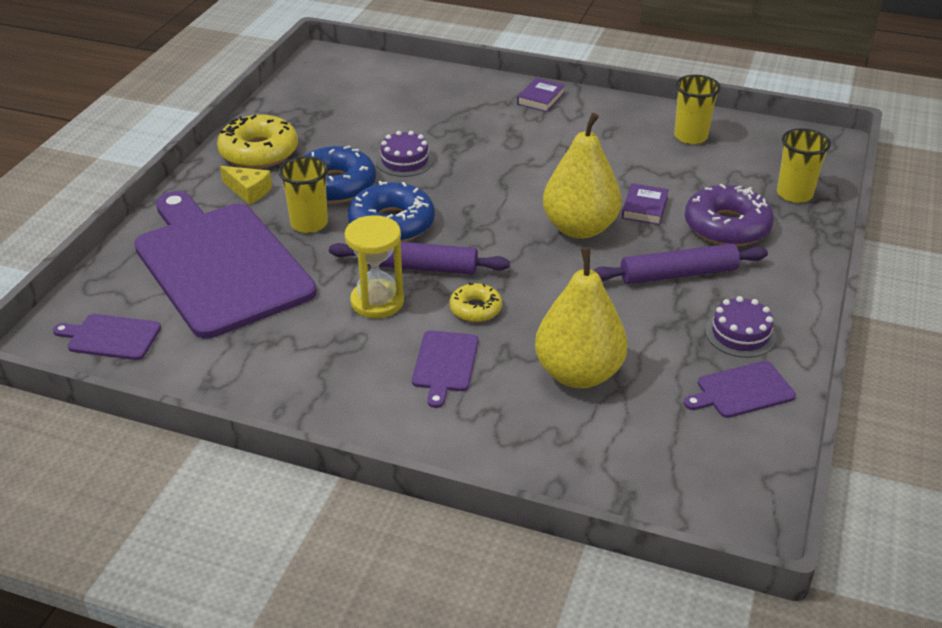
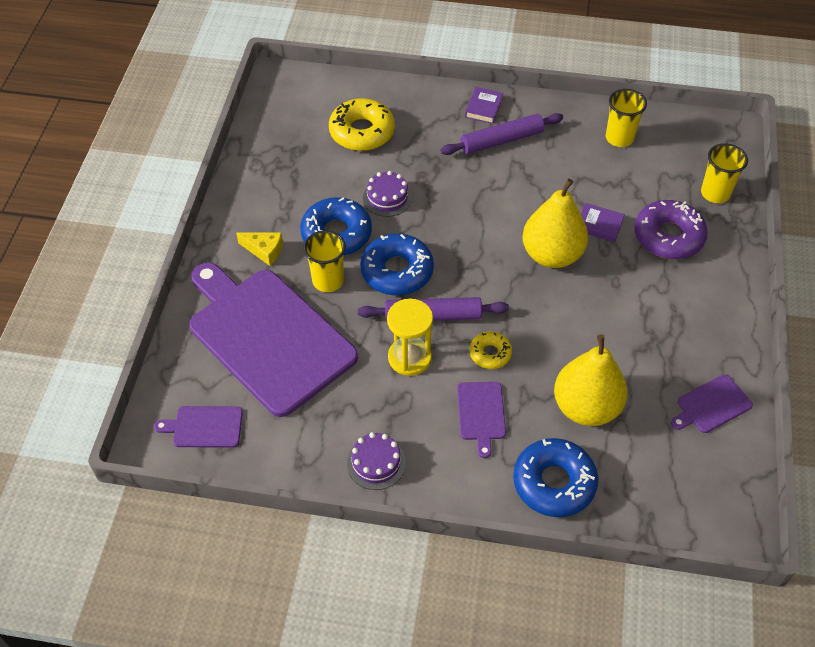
camera: 10 degrees left, 15 degrees up
yellow donut [217,115,298,169] -> yellow donut moved to [329,98,395,151]
purple rolling pin [593,244,768,284] -> purple rolling pin moved to [440,113,563,155]
purple book [622,183,669,225] -> purple book turned 75 degrees counterclockwise [581,203,625,242]
purple cake [705,296,776,358] -> purple cake moved to [347,432,406,490]
none -> blue donut [513,438,598,517]

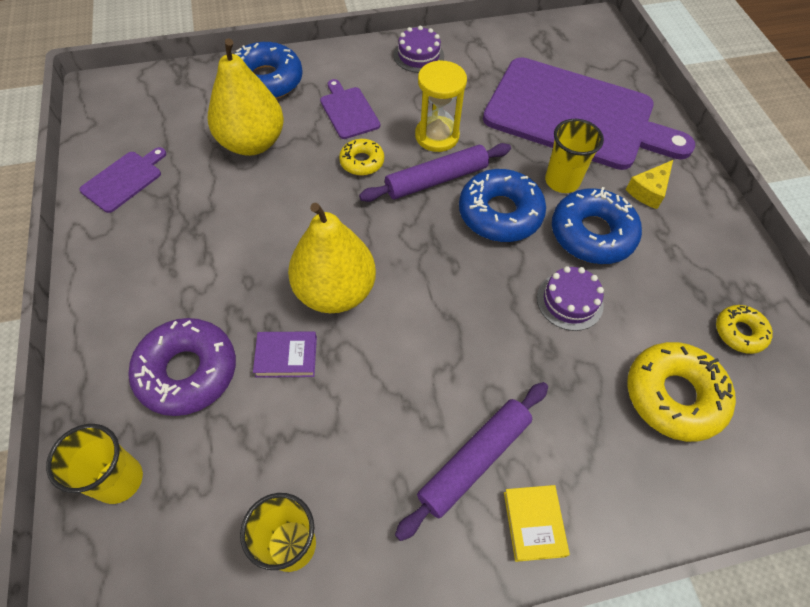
camera: 155 degrees right, 5 degrees up
purple cutting board [154,406,243,448] -> none
yellow cheese [236,233,283,266] -> yellow cheese turned 45 degrees counterclockwise [626,160,673,209]
purple book [465,87,503,124] -> yellow book [504,485,570,562]
none -> yellow donut [716,305,773,354]

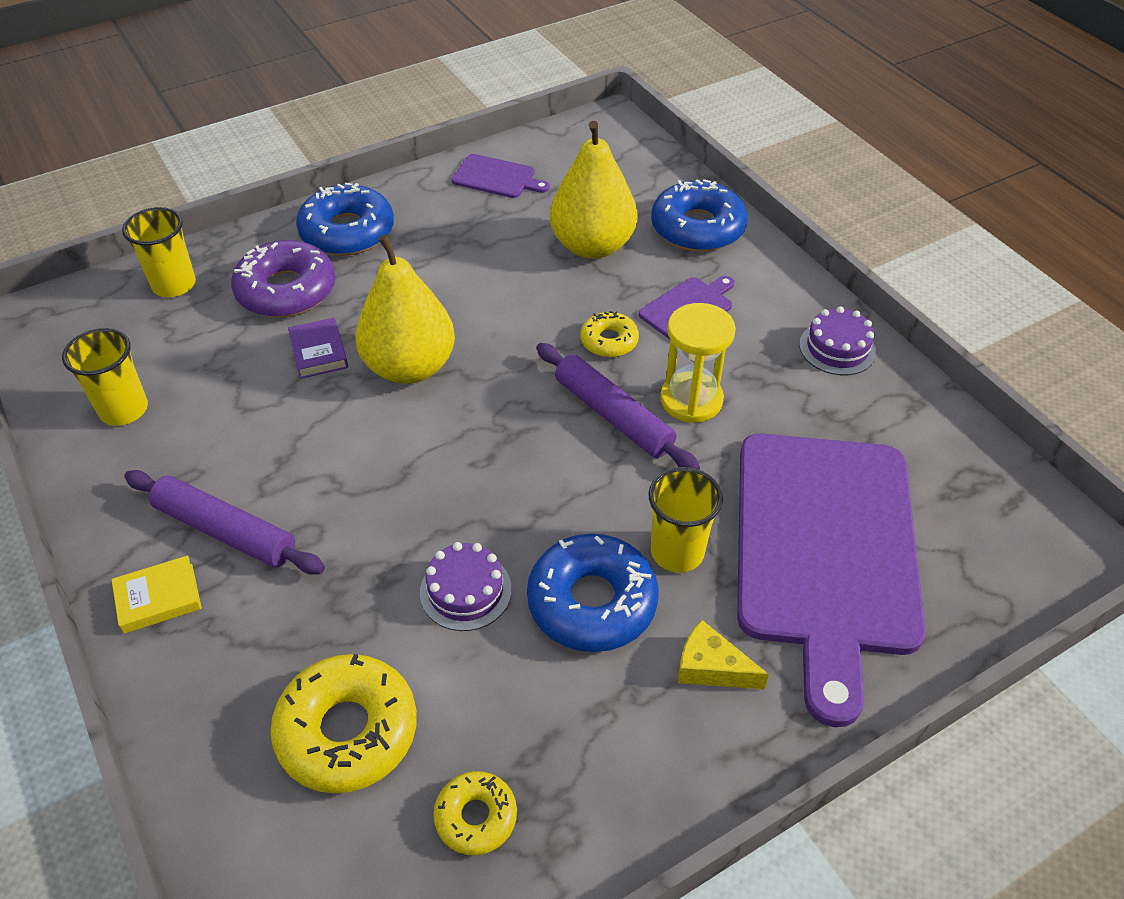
camera: 75 degrees right, 10 degrees down
blue donut [459,169,546,242] -> blue donut moved to [296,183,394,256]

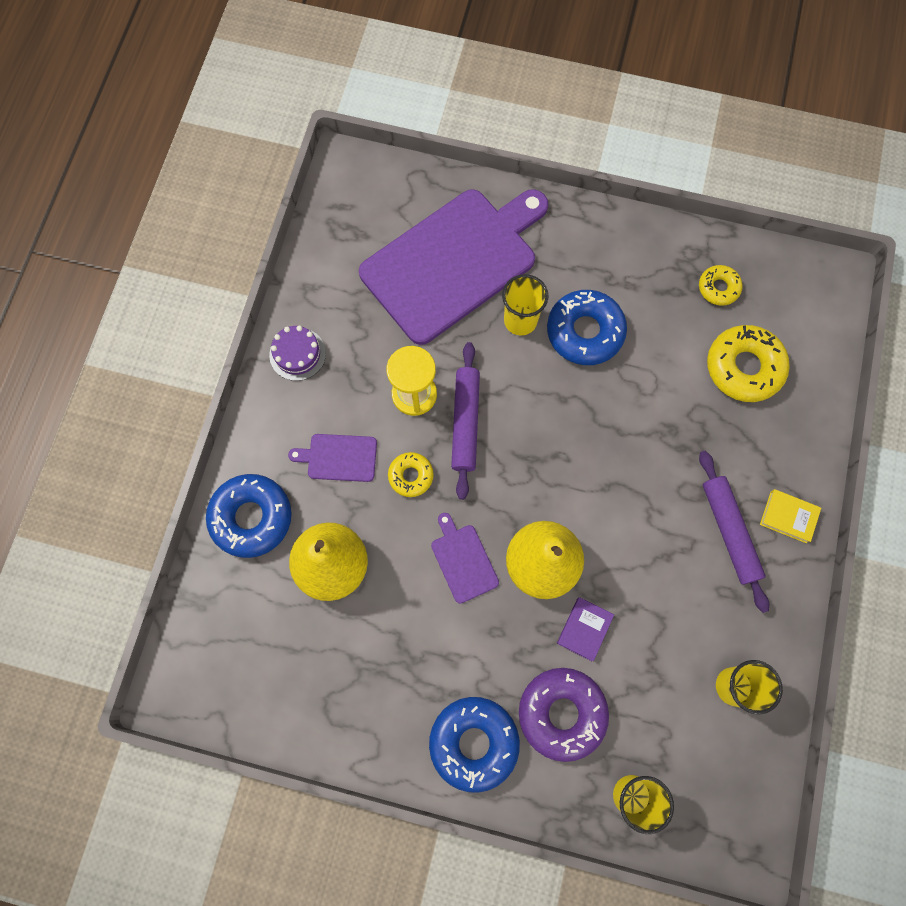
camera: 135 degrees left, 25 degrees up
purple cake [420,542,512,631] -> none
purple cutting board [451,154,550,198] -> purple cutting board moved to [431,513,499,604]
yellow cheese [678,620,769,689] -> none

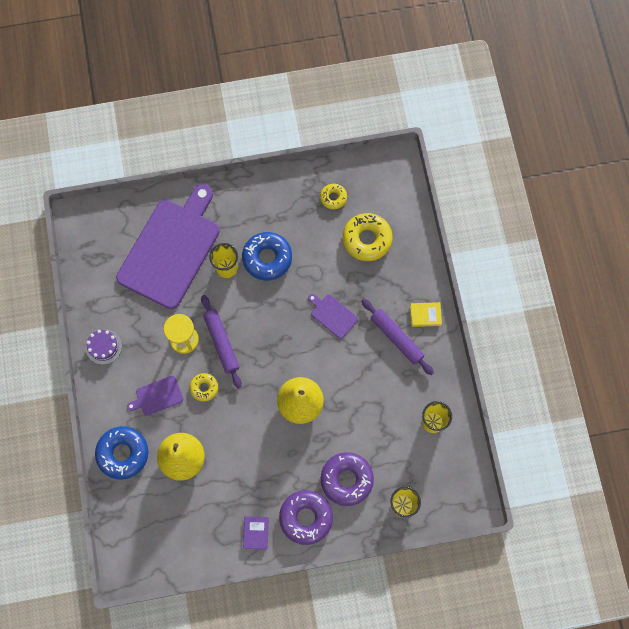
camera: 25 degrees left, 0 degrees up
blue donut [429,697,520,793] -> purple donut [279,490,333,545]
purple cutting board [431,513,499,604] -> purple cutting board moved to [308,294,358,339]
purple book [557,597,614,661] -> purple book moved to [243,516,269,550]

